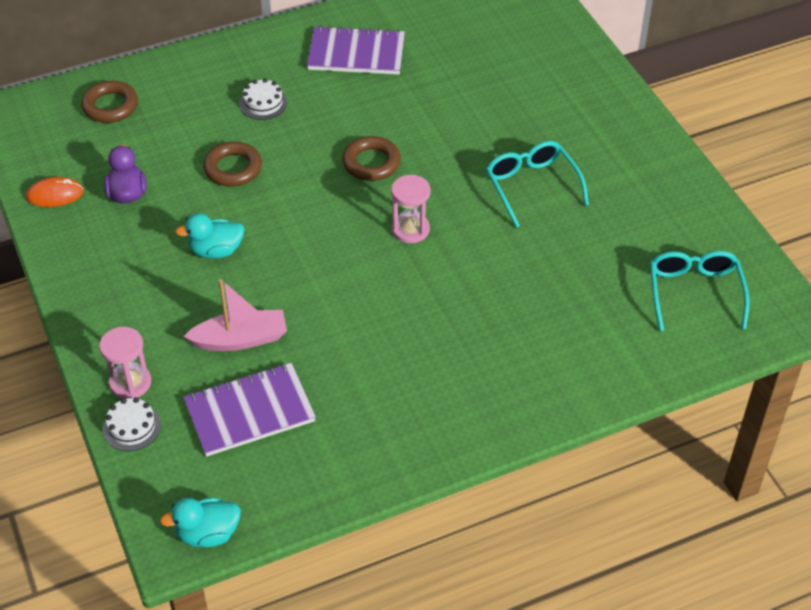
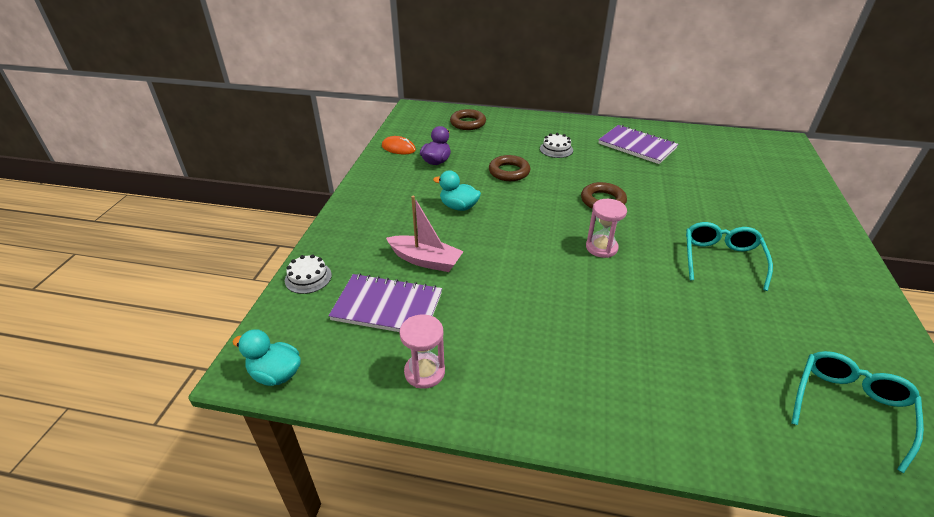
camera: 35 degrees right, 10 degrees down
pink hourglass [99,327,151,399] -> pink hourglass moved to [399,314,445,389]

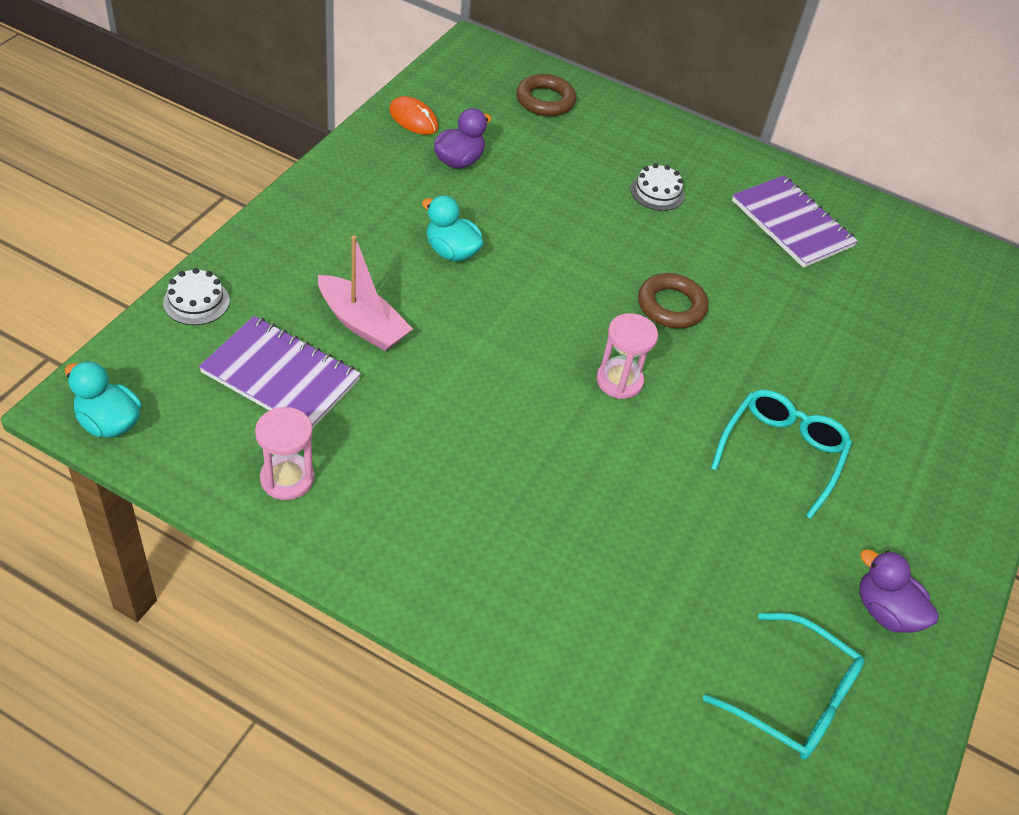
camera: 10 degrees right, 10 degrees up
brown ring [489,155,530,181] -> none
turquoise glasses [791,351,924,473] -> turquoise glasses turned 75 degrees clockwise [703,613,865,760]
none -> purple duck [859,549,939,633]

